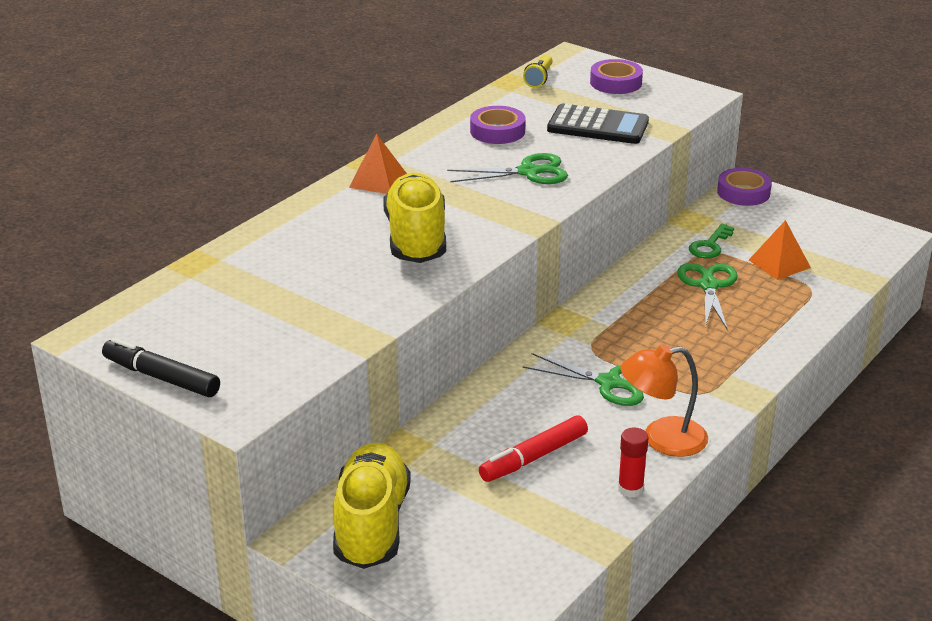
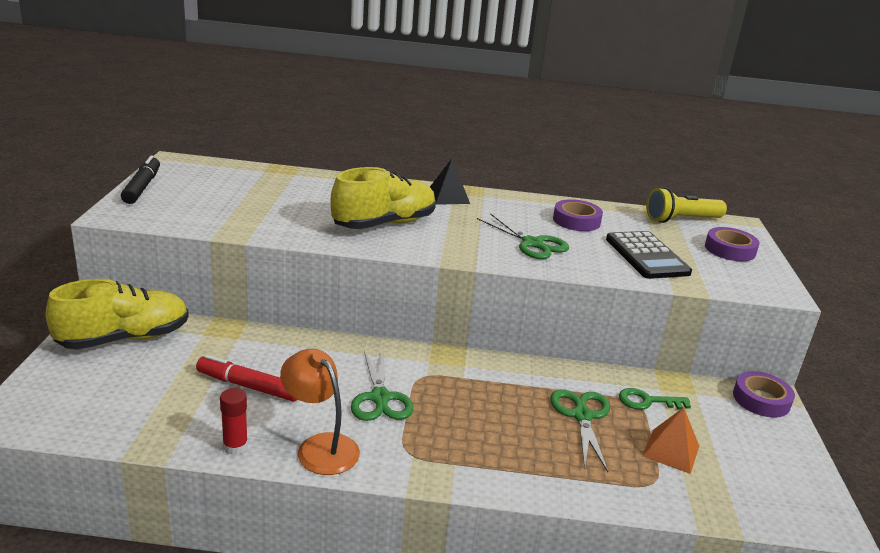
camera: 55 degrees right, 5 degrees down
orange pyramid [349,134,407,194] -> black pyramid [430,159,470,205]
yellow flashlight [523,55,553,88] -> yellow flashlight [646,187,727,223], size x1.58
green scissors [678,263,738,330] -> green scissors turned 60 degrees counterclockwise [550,389,610,472]

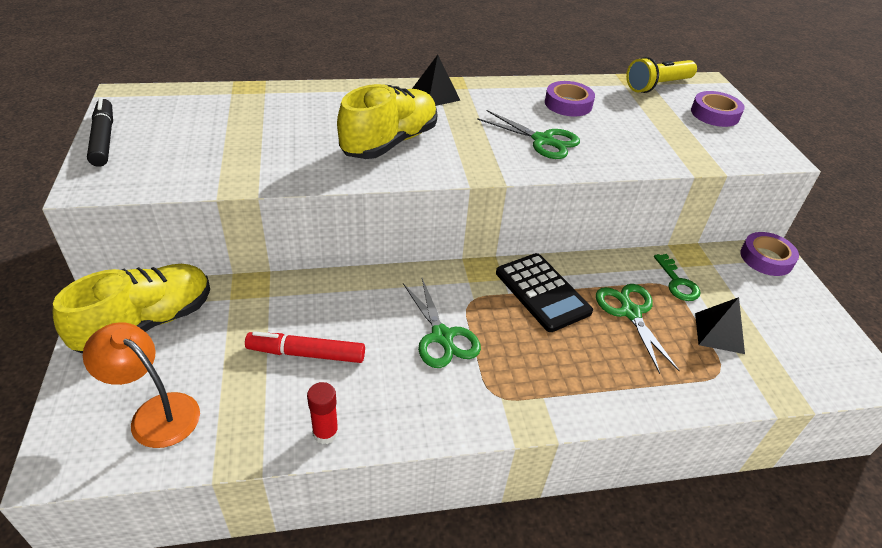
camera: 15 degrees left, 15 degrees up
orange lamp [280,349,360,475] -> orange lamp moved to [83,322,200,448]
black calculator [606,231,692,279] -> black calculator moved to [496,253,593,332]
green key [619,388,691,410] -> green key turned 90 degrees counterclockwise [654,254,701,301]
orange pyramid [642,407,699,474] -> black pyramid [695,297,745,354]

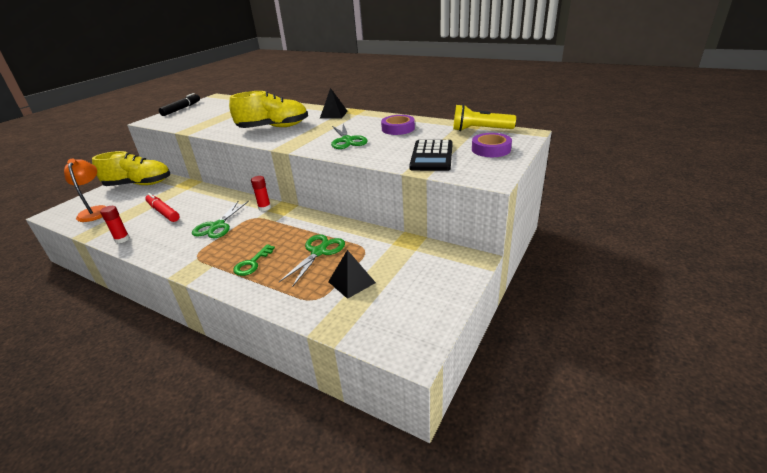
camera: 45 degrees right, 10 degrees down
black calculator [496,253,593,332] -> black calculator moved to [409,140,453,171]
green key [654,254,701,301] -> green key moved to [233,244,275,276]
purple tape [740,232,799,276] -> none
none -> red glue stick [251,176,271,211]

